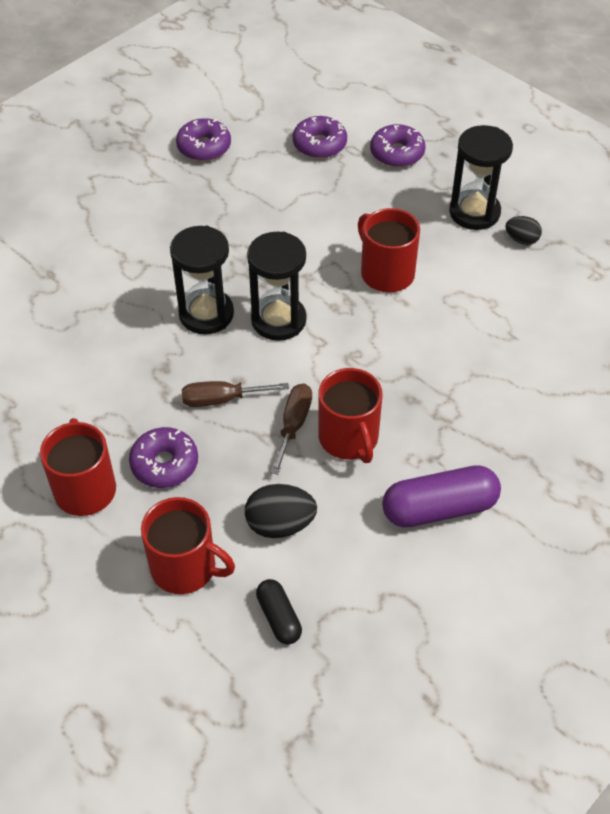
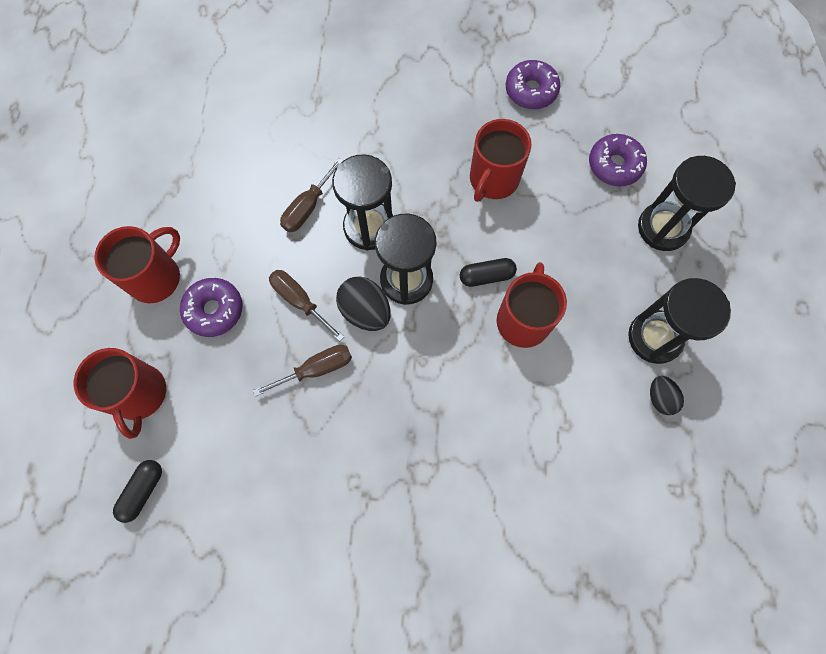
camera: 50 degrees right, 20 degrees up
black egg [245,484,317,538] -> black egg moved to [336,276,391,331]
red mug [318,368,383,463] -> red mug moved to [470,119,531,202]
purple donut [370,124,425,167] -> black hourglass [638,156,736,251]
purple capsule [382,465,501,528] -> none
none -> brown screwdriver [280,158,344,232]
none -> black capsule [460,258,517,287]

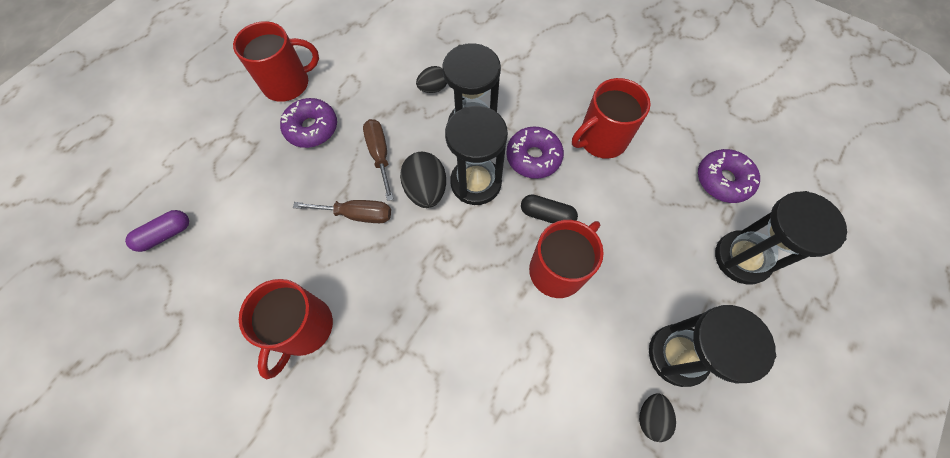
camera: 30 degrees right, 5 degrees down
red mug [74,348,166,439] -> red mug moved to [239,279,333,379]
black capsule [113,460,162,523] -> purple capsule [125,210,189,252]
brown screwdriver [280,158,344,232] -> black egg [416,66,447,93]
purple donut [506,60,560,109] -> purple donut moved to [506,126,564,179]

